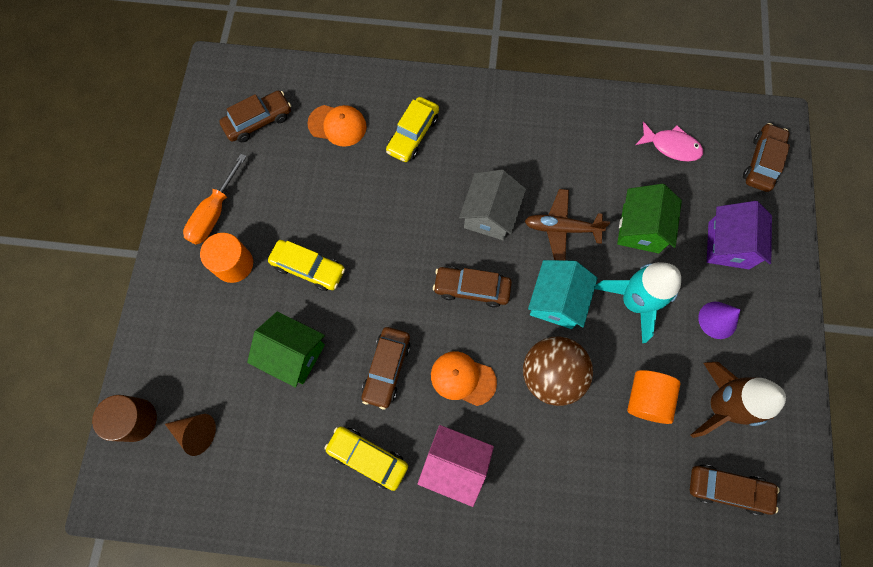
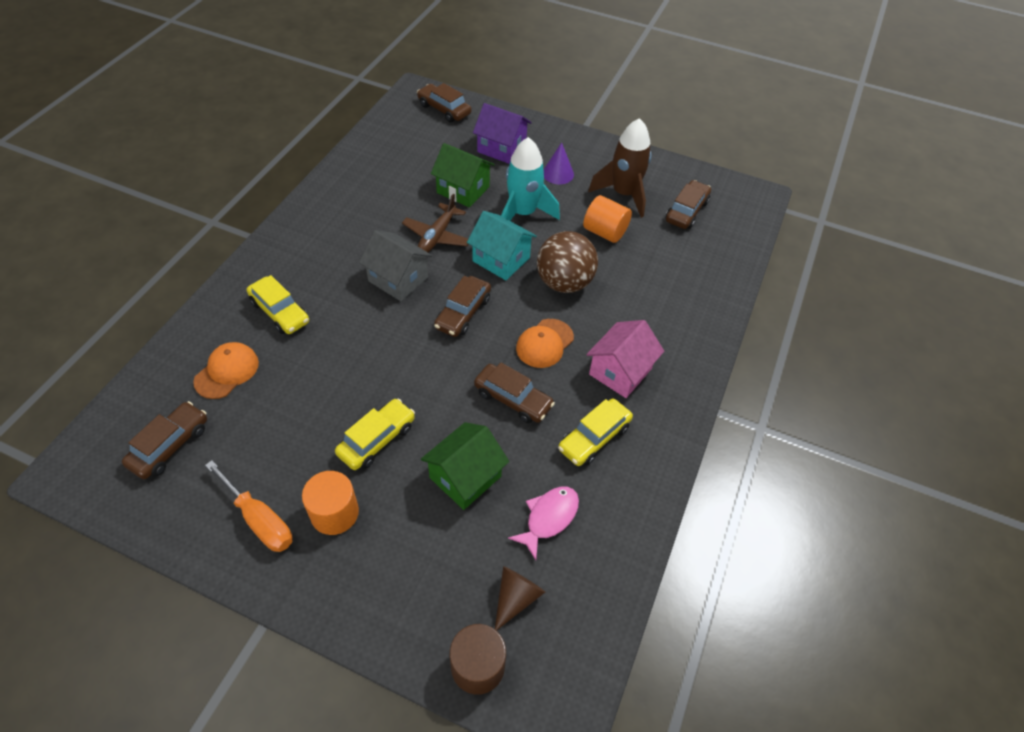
camera: 75 degrees left, 20 degrees down
brown car [219,91,291,142] -> brown car turned 45 degrees clockwise [122,401,207,479]
pink fish [636,122,703,161] -> pink fish moved to [508,487,579,560]

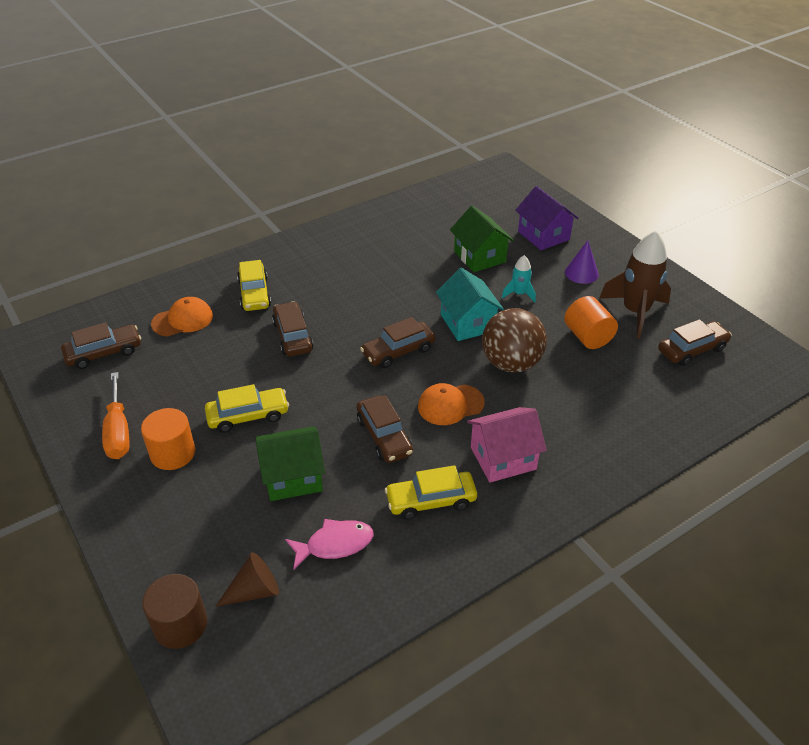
camera: 35 degrees right, 10 degrees down
grey house [359,230,432,301] -> none
brown plane [402,194,469,252] -> none
brown car [417,83,471,123] -> brown car moved to [272,301,314,357]
turquoise rocket [501,137,560,221] -> turquoise rocket [502,255,536,302], size x0.50

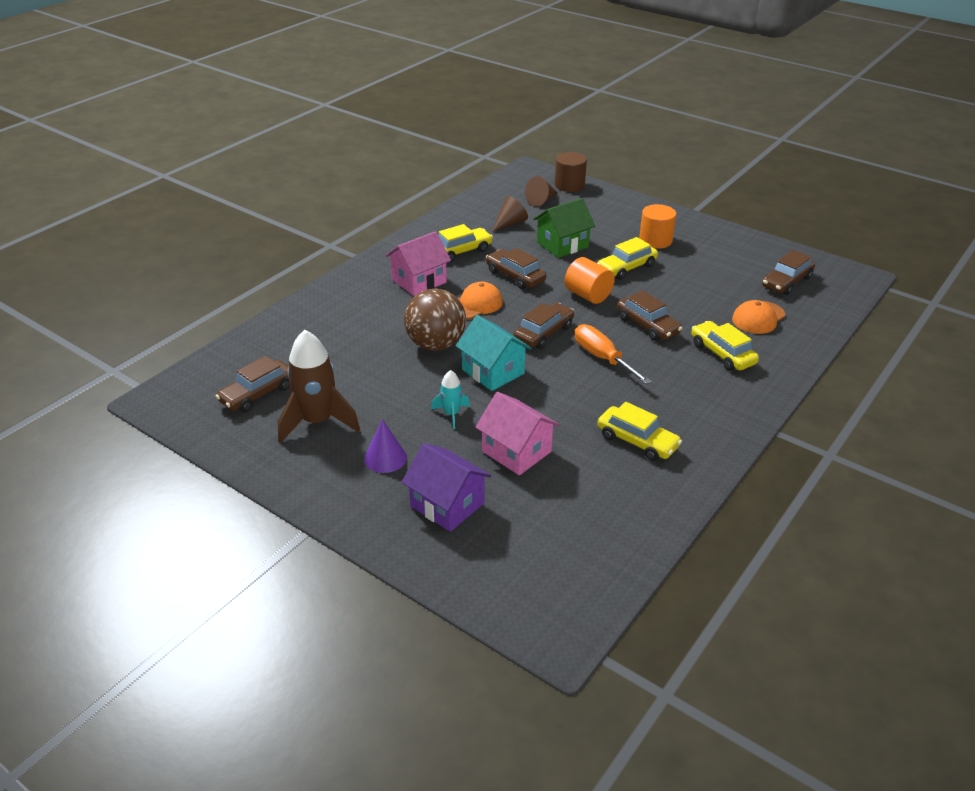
camera: 160 degrees right, 5 degrees down
orange screwdriver [102,372,130,459] -> orange screwdriver moved to [575,324,652,385]
pink fish [285,519,374,570] -> brown cone [492,196,528,232]
green house [450,206,514,272] -> pink house [475,392,560,475]
orange cylinder [564,296,618,349] -> orange cylinder moved to [564,257,615,304]
none -> yellow car [597,402,682,461]

